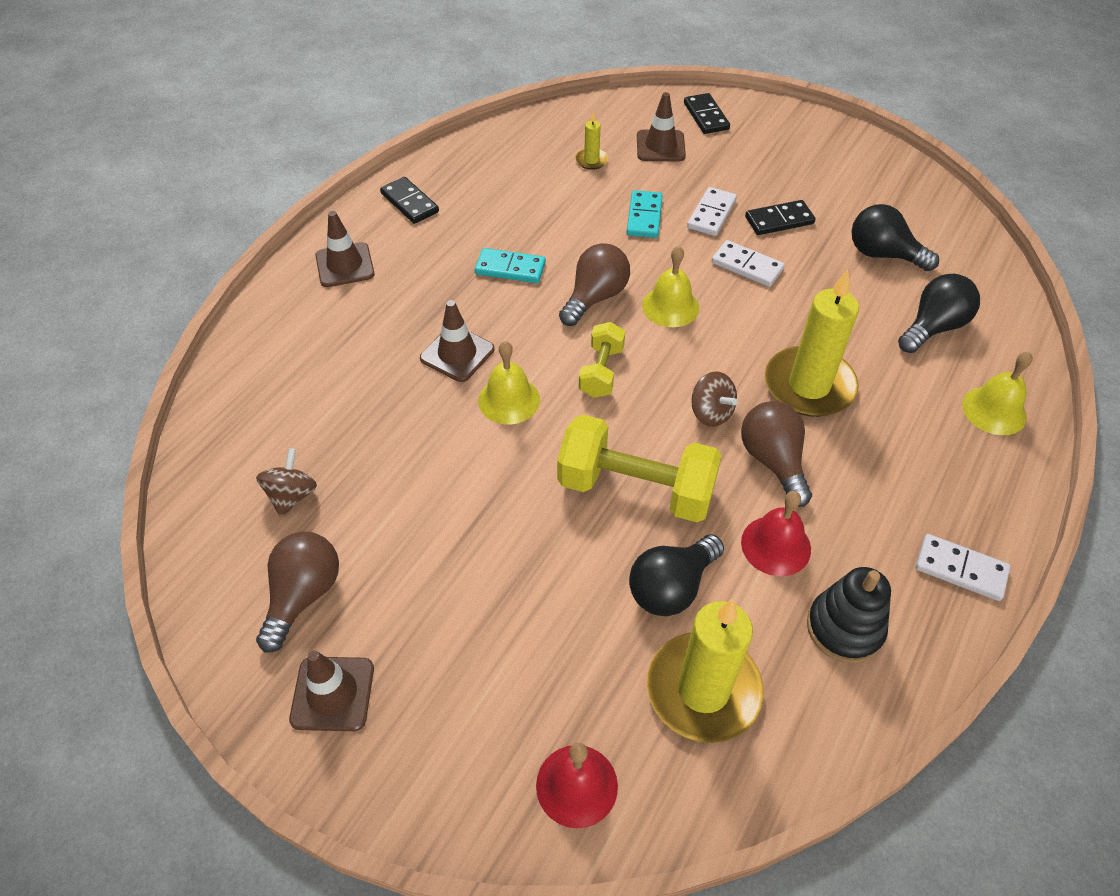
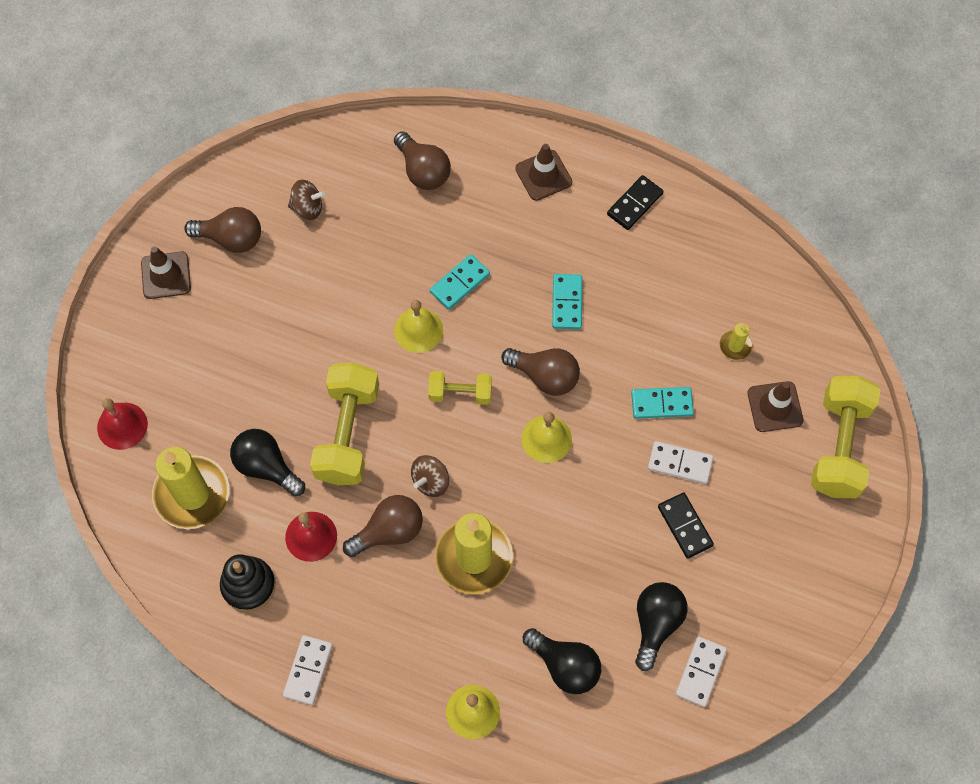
camera: 80 degrees right, 15 degrees up
brown traffic cone [420,300,494,382] -> turquoise domino [430,254,490,310]
black domino [684,93,730,134] -> yellow dumbbell [811,376,881,499]
white domino [712,240,785,287] -> white domino moved to [676,636,727,707]
none -> brown light bulb [394,132,451,190]

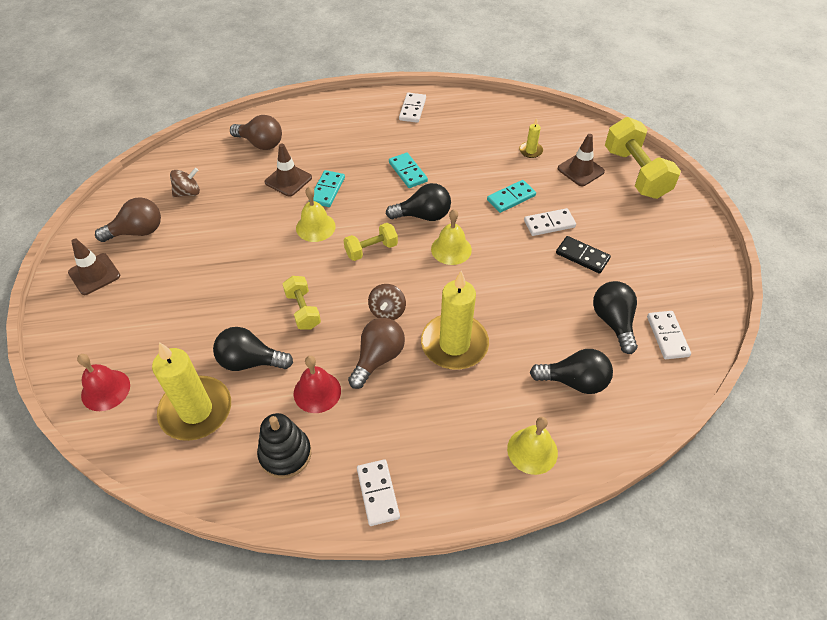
camera: 30 degrees left, 15 degrees down
yellow dumbbell [310,362,379,485] -> yellow dumbbell [283,276,321,330], size x0.55
brown light bulb [501,348,580,396] -> black light bulb [386,183,451,221]
brown traffic cone [515,144,572,201] -> brown traffic cone moved to [265,143,312,197]
black domino [607,175,663,230] -> white domino [399,93,426,123]

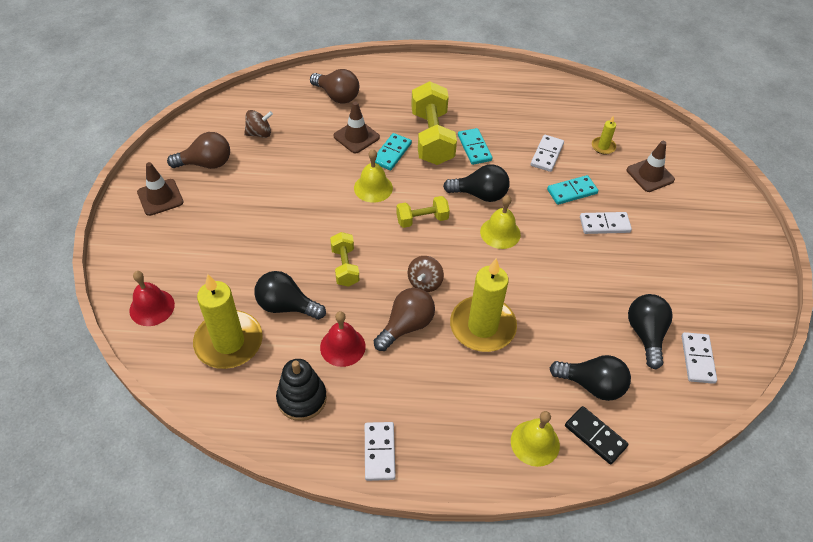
camera: 10 degrees right, 0 degrees up
white domino [399,93,426,123] -> white domino moved to [531,135,564,172]
black domino [556,236,611,274] -> black domino moved to [565,406,629,464]
yellow dumbbell [605,117,681,199] -> yellow dumbbell moved to [411,81,457,165]

